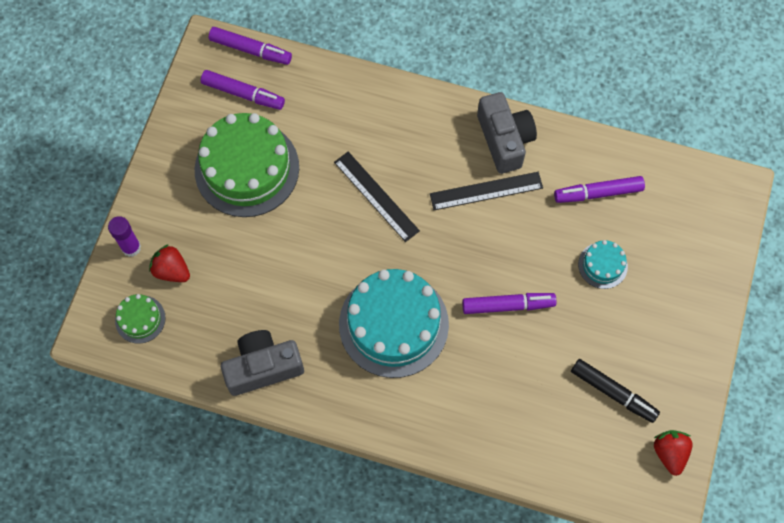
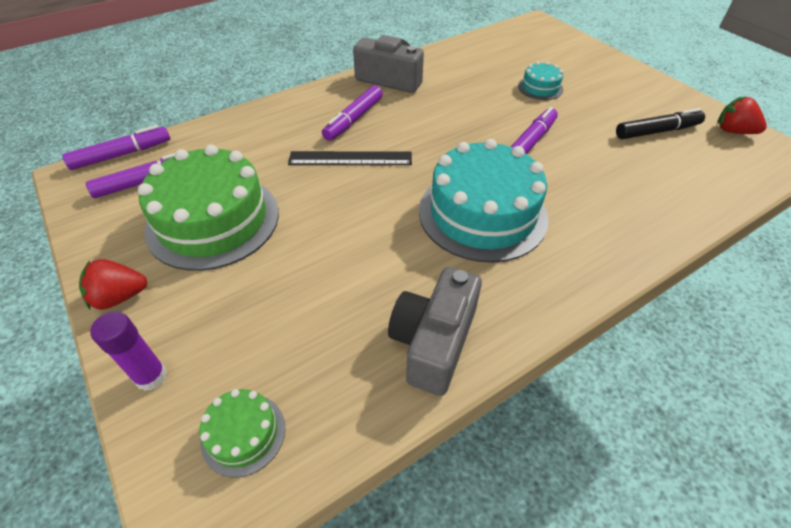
camera: 50 degrees left, 20 degrees down
red strawberry [149,244,190,282] -> red strawberry moved to [79,259,147,310]
black ruler [430,172,543,210] -> none
purple marker [554,176,645,203] -> purple marker moved to [322,85,383,141]

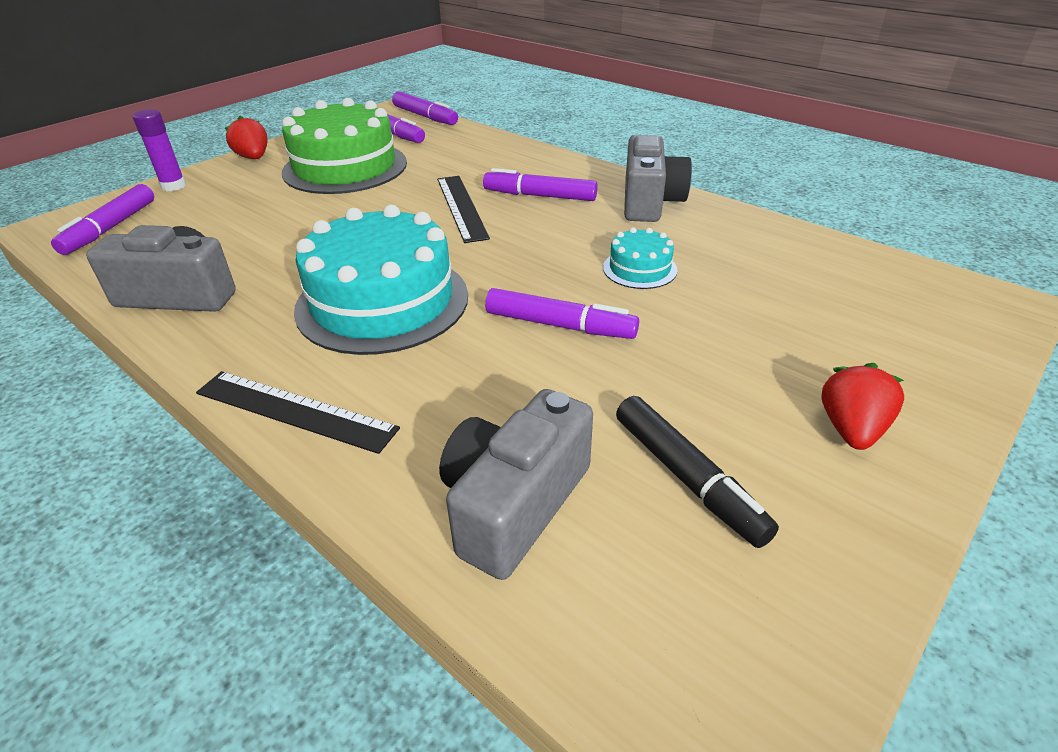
camera: 75 degrees right, 10 degrees down
green cake [199,389,285,477] -> purple marker [51,184,154,255]
turquoise cake [518,62,563,100] -> turquoise cake moved to [603,227,678,289]
red strawberry [717,96,767,134] -> red strawberry moved to [821,363,904,450]
none -> black ruler [196,371,400,454]
none -> grey camera [439,389,593,580]

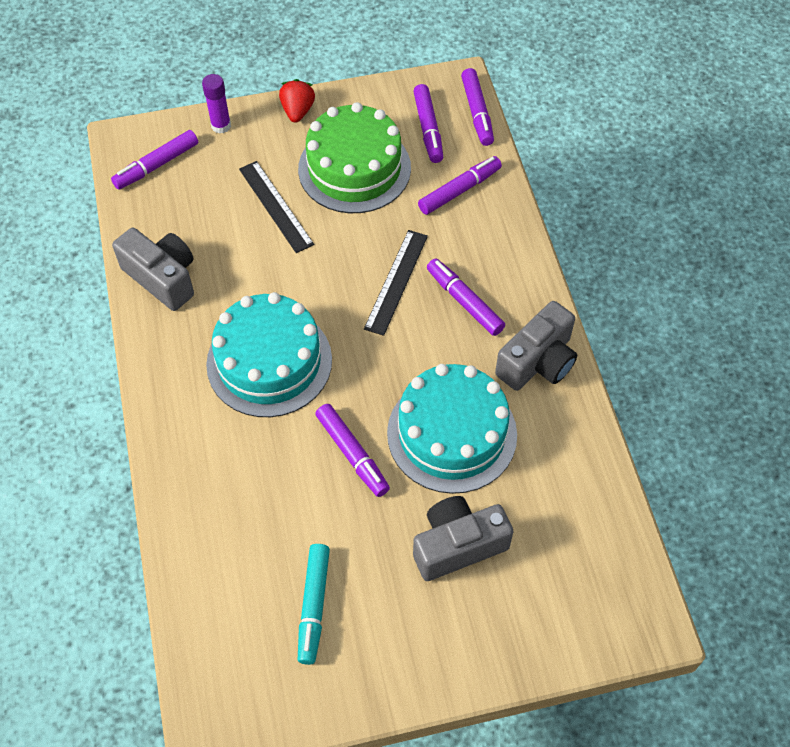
camera: 35 degrees right, 20 degrees up
black ruler [196,371,400,454] -> black ruler moved to [239,161,314,253]
grey camera [439,389,593,580] -> grey camera moved to [413,496,514,581]
turquoise cake [603,227,678,289] -> turquoise cake [387,364,517,494], size x2.19
black marker [616,396,779,548] -> turquoise marker [298,544,330,665]
red strawberry [821,363,904,450] -> none
none -> purple marker [418,156,502,215]

